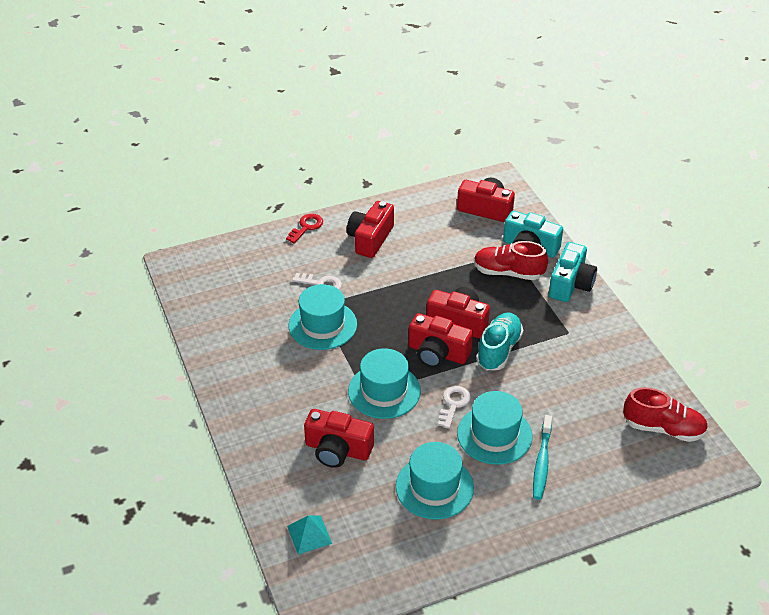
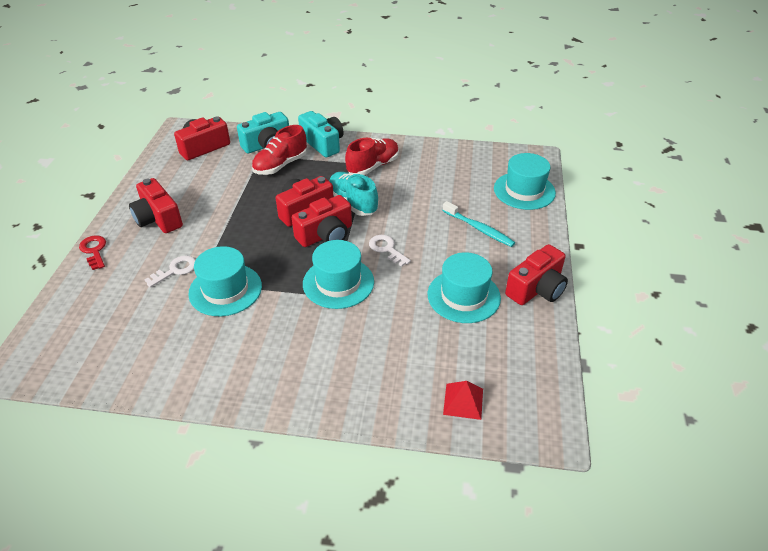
camera: 60 degrees left, 0 degrees up
turquoise pyramid [287,515,332,554] -> red pyramid [443,381,483,420]
red camera [304,409,374,468] -> red camera moved to [505,244,568,305]
turquoise hat [457,391,533,465] -> turquoise hat moved to [494,153,556,210]
red shoe [623,387,708,442] -> red shoe moved to [345,138,399,175]

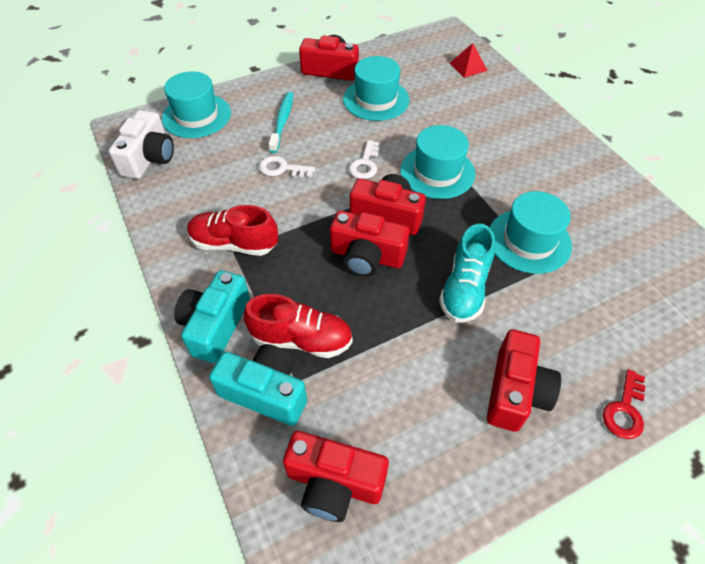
camera: 125 degrees left, 10 degrees up
white key [145,256,195,288] -> white key moved to [259,156,315,177]
turquoise shoe [329,172,378,216] -> turquoise shoe moved to [439,224,495,322]
none -> white camera [109,110,174,179]

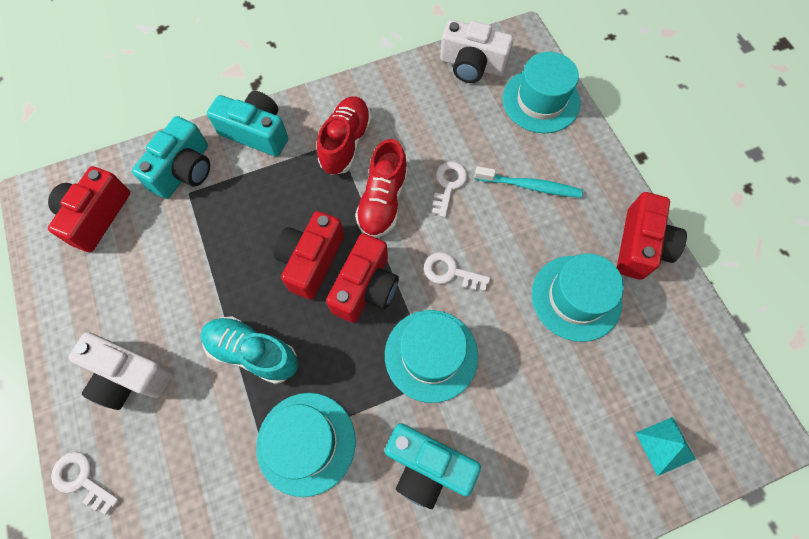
camera: 95 degrees right, 15 degrees up
red shoe [244,294,353,358] -> red shoe moved to [355,139,408,238]
red pyramid [450,43,488,78] -> turquoise pyramid [636,417,696,476]
red camera [487,329,561,432] -> white camera [68,332,174,410]
red key [603,369,645,439] -> white key [51,452,119,515]
none -> turquoise camera [385,423,481,509]

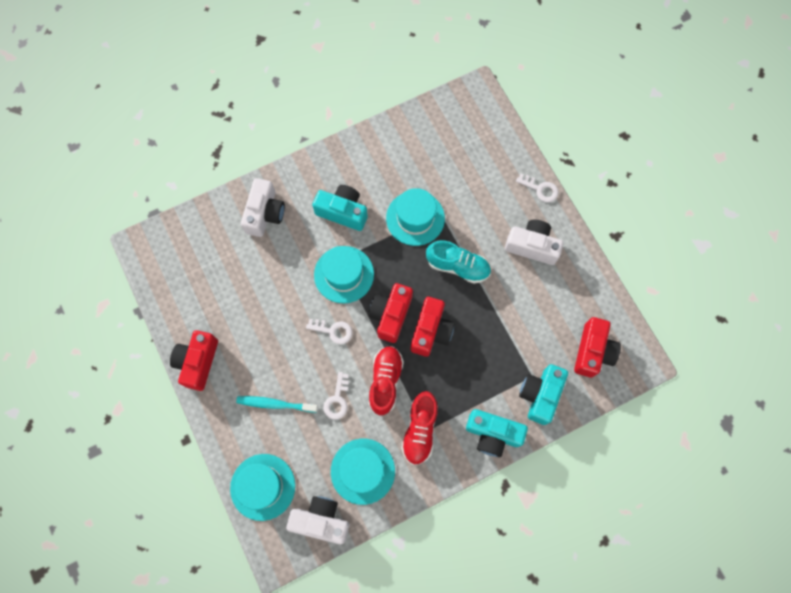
camera: 175 degrees right, 5 degrees up
turquoise hat [532,253,624,342] -> turquoise hat moved to [331,439,395,505]
turquoise pyramid [636,417,696,476] -> none
none -> white camera [241,178,285,237]

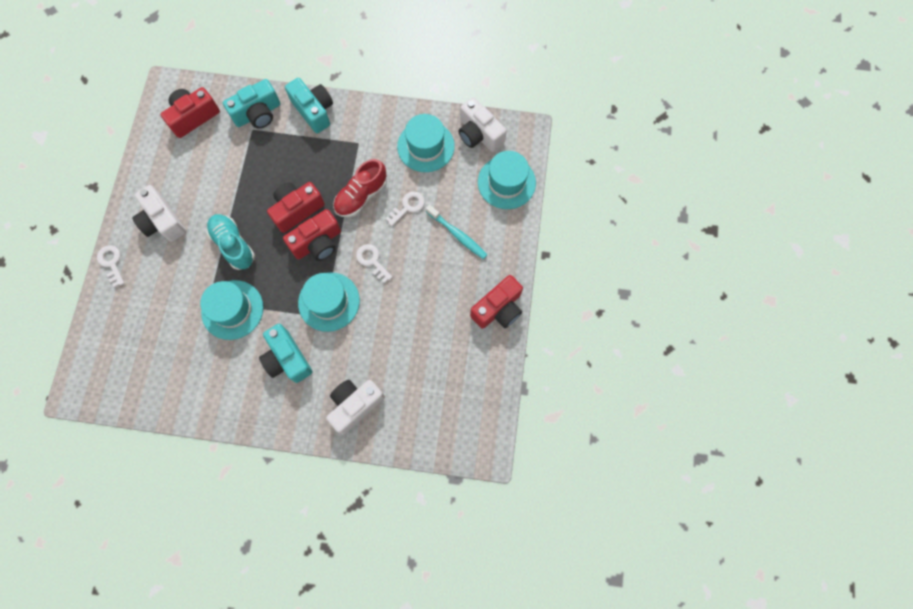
camera: 145 degrees left, 0 degrees up
red shoe [401,391,438,465] -> none

